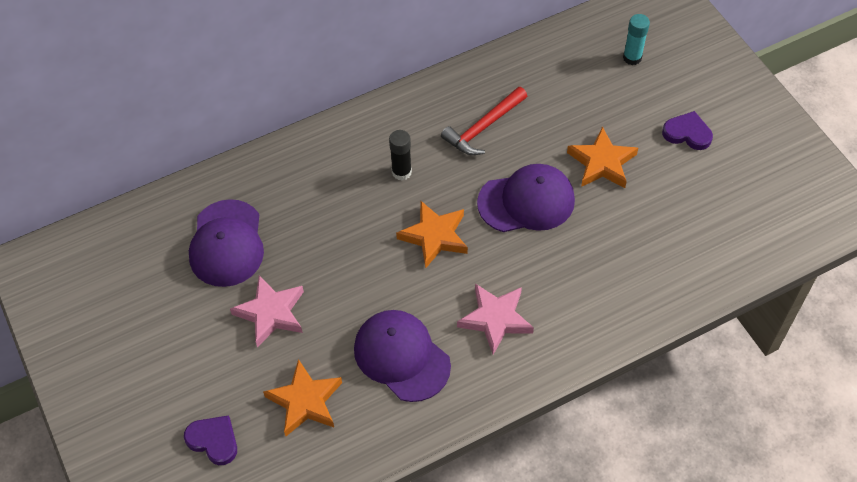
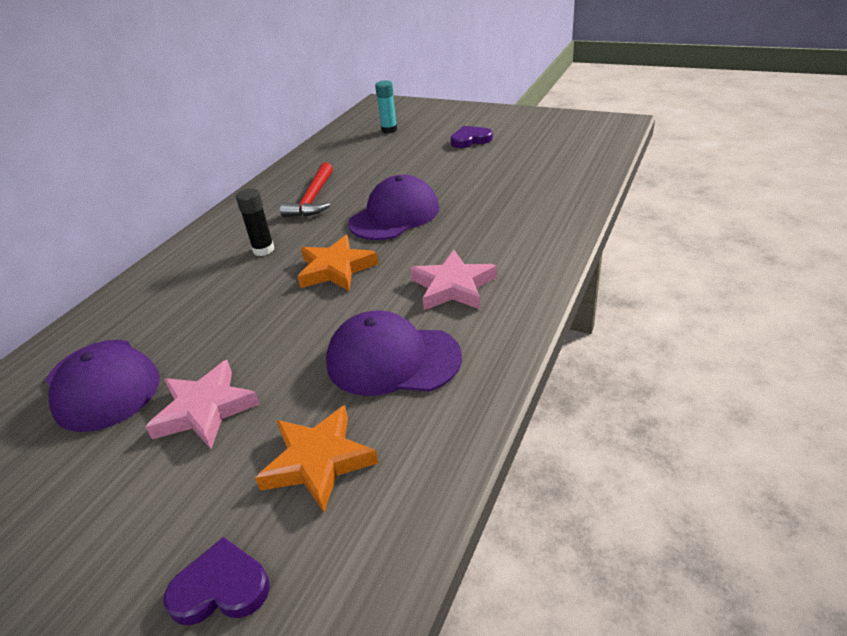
camera: 35 degrees left, 20 degrees down
orange star [567,126,638,188] -> none

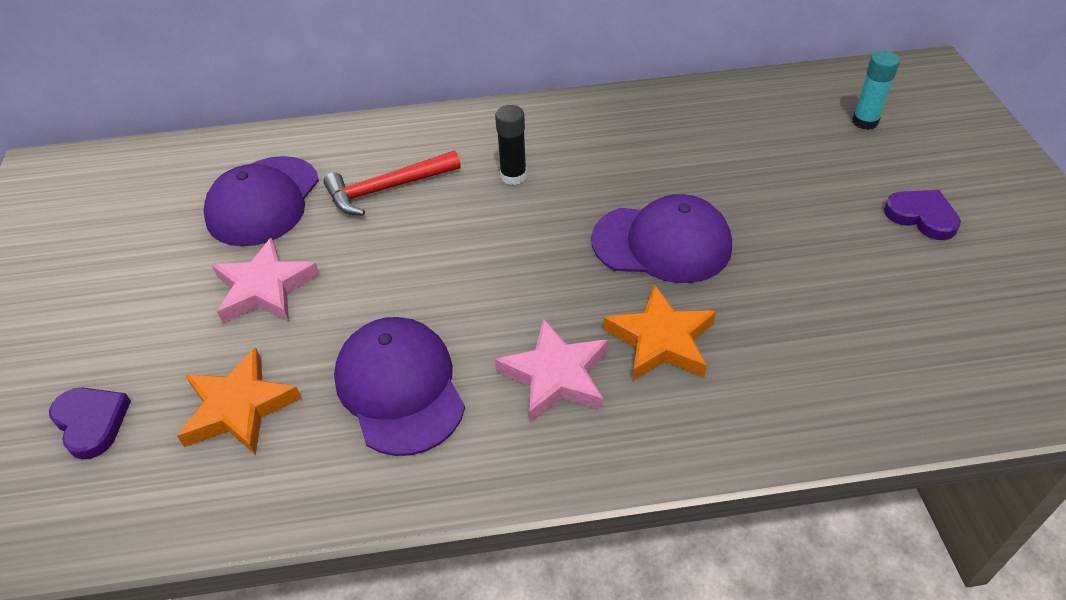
camera: 55 degrees right, 10 degrees up
red hammer [280,162,333,217] -> red hammer moved to [323,151,461,216]
orange star [297,235,379,291] -> orange star moved to [603,284,716,381]

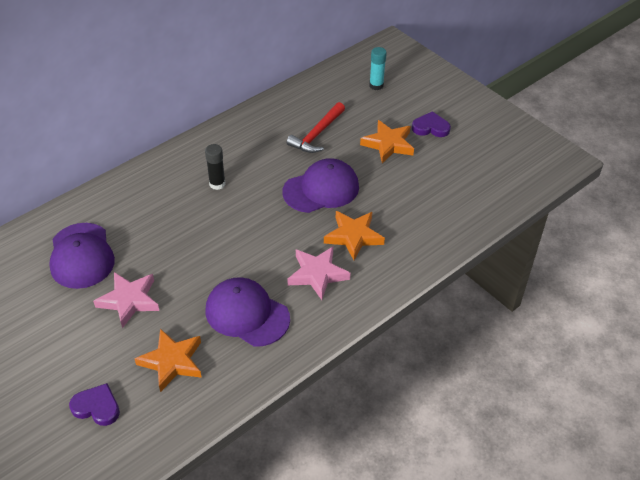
camera: 35 degrees left, 0 degrees up
red hammer [323,151,461,216] -> red hammer moved to [286,102,345,153]
none -> orange star [360,120,414,163]

